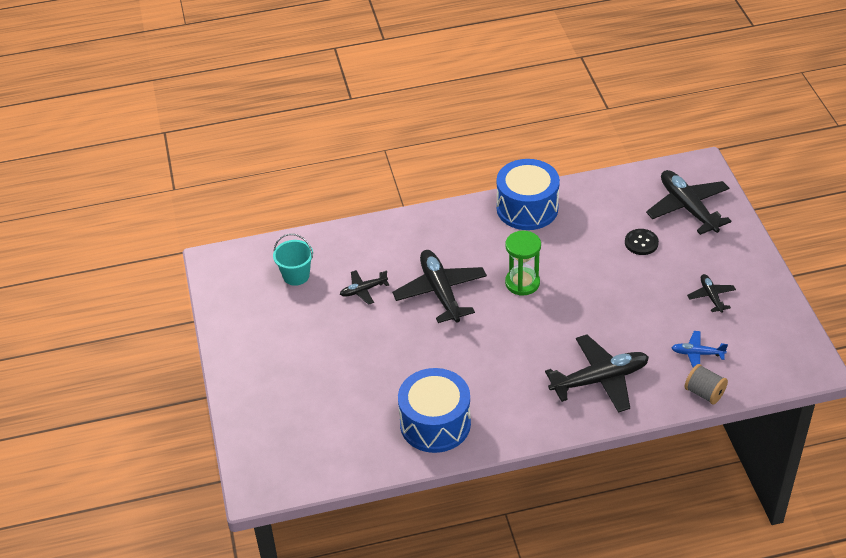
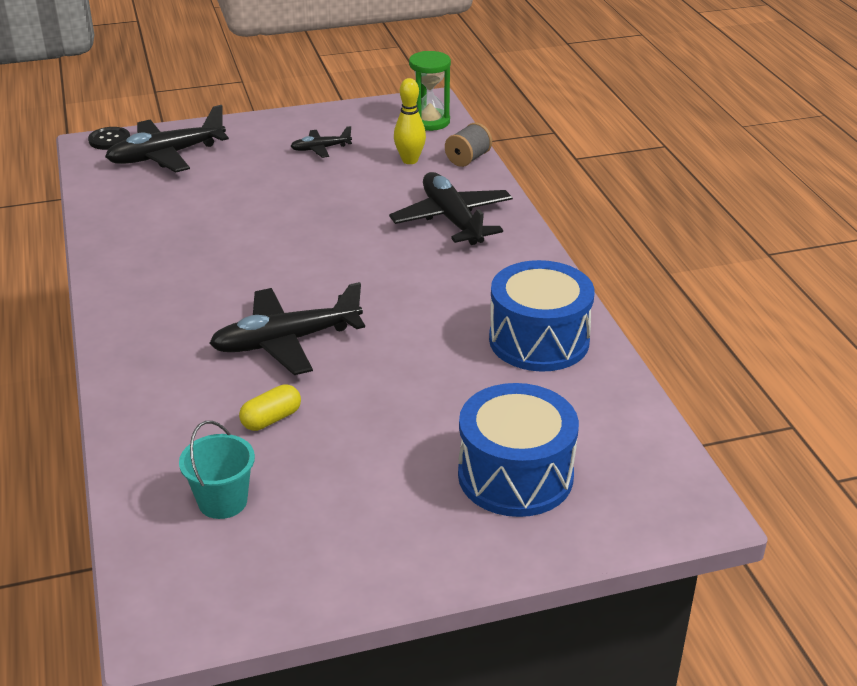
camera: 95 degrees left, 10 degrees down
black plane [340,270,389,305] -> yellow capsule [239,384,301,431]
blue drum [497,159,560,230] -> blue drum moved to [458,383,579,517]
green hourglass [505,231,541,295] -> green hourglass moved to [409,51,451,131]
black button [625,229,659,255] -> black button moved to [88,127,130,150]
blue plane [672,331,728,368] -> yellow bowling pin [394,78,426,164]

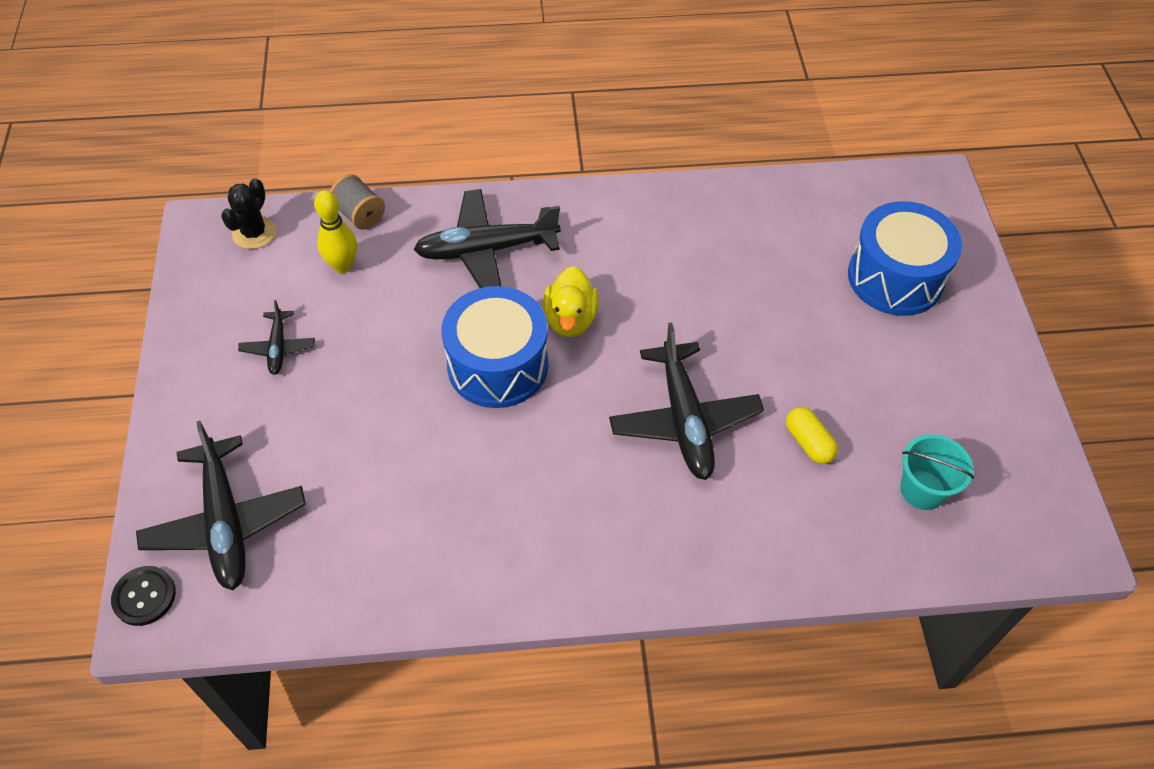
camera: 80 degrees left, 20 degrees up
green hourglass [409,51,451,131] -> black cactus [221,178,276,249]
blue drum [489,260,594,372] -> blue drum moved to [442,286,548,408]
none -> yellow duck [543,266,599,337]

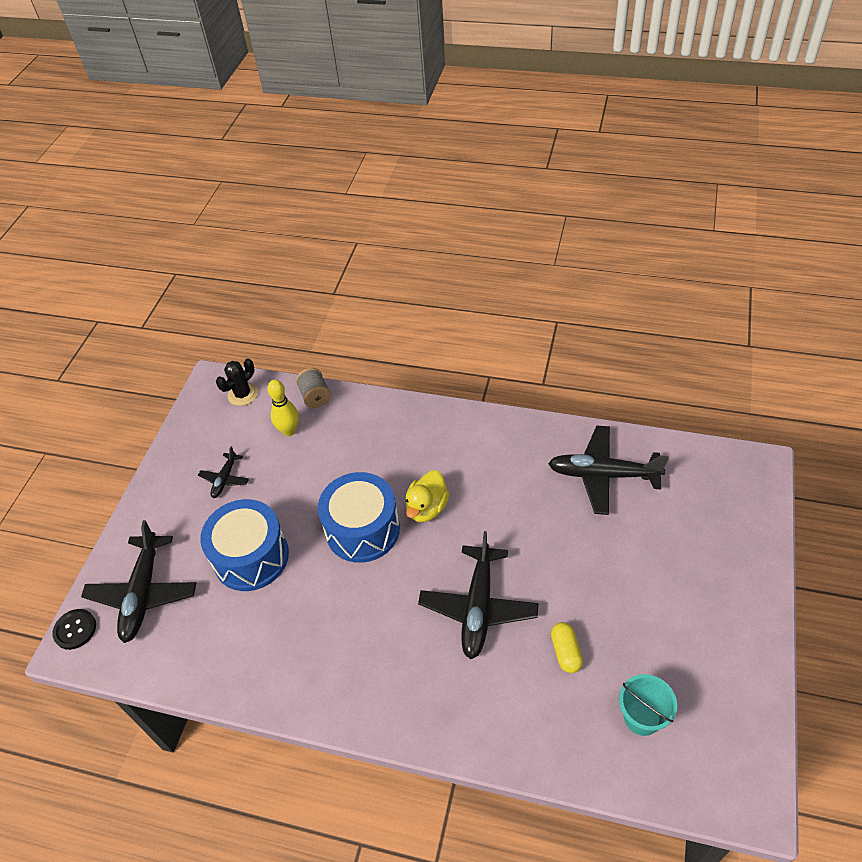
camera: 25 degrees right, 5 degrees down
black plane [414,189,561,288] -> black plane moved to [548,426,669,515]
blue drum [848,201,962,316] -> blue drum moved to [200,499,289,591]

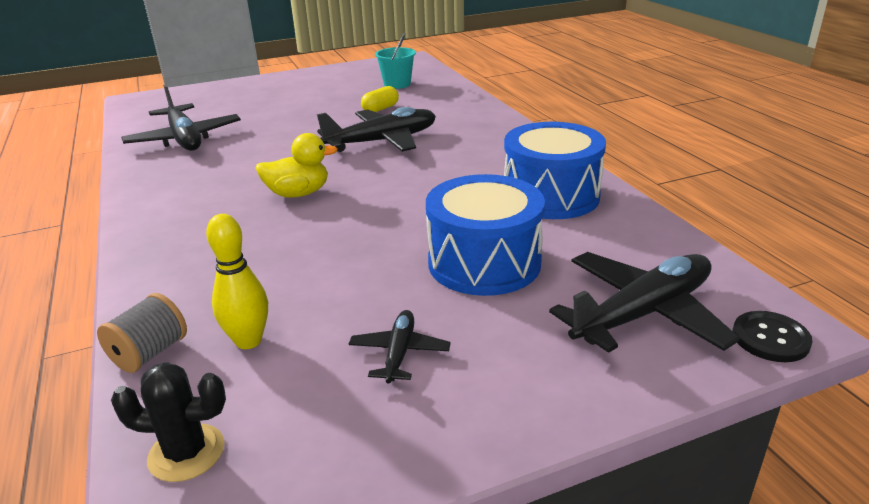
camera: 130 degrees left, 20 degrees down
black plane [198,446,249,498] -> black plane turned 60 degrees counterclockwise [349,310,451,384]
blue drum [318,472,400,563] -> blue drum moved to [504,122,606,219]

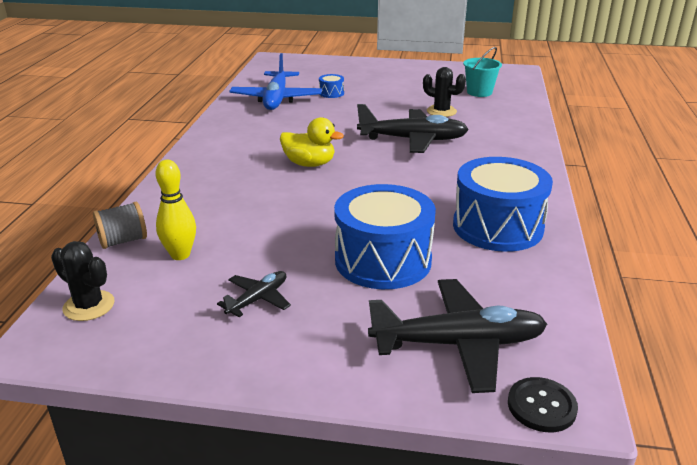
camera: 30 degrees right, 0 degrees up
black plane [121,85,241,151] -> blue plane [229,53,322,110]
yellow capsule [361,86,399,112] -> black cactus [423,67,466,117]
none -> blue drum [319,74,344,98]

